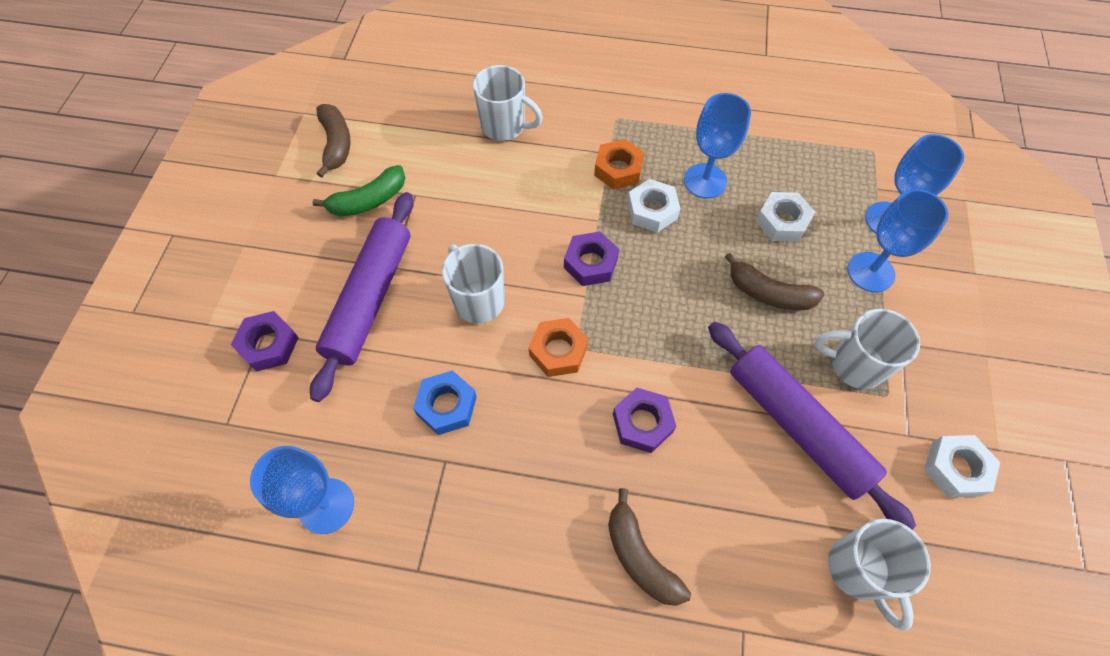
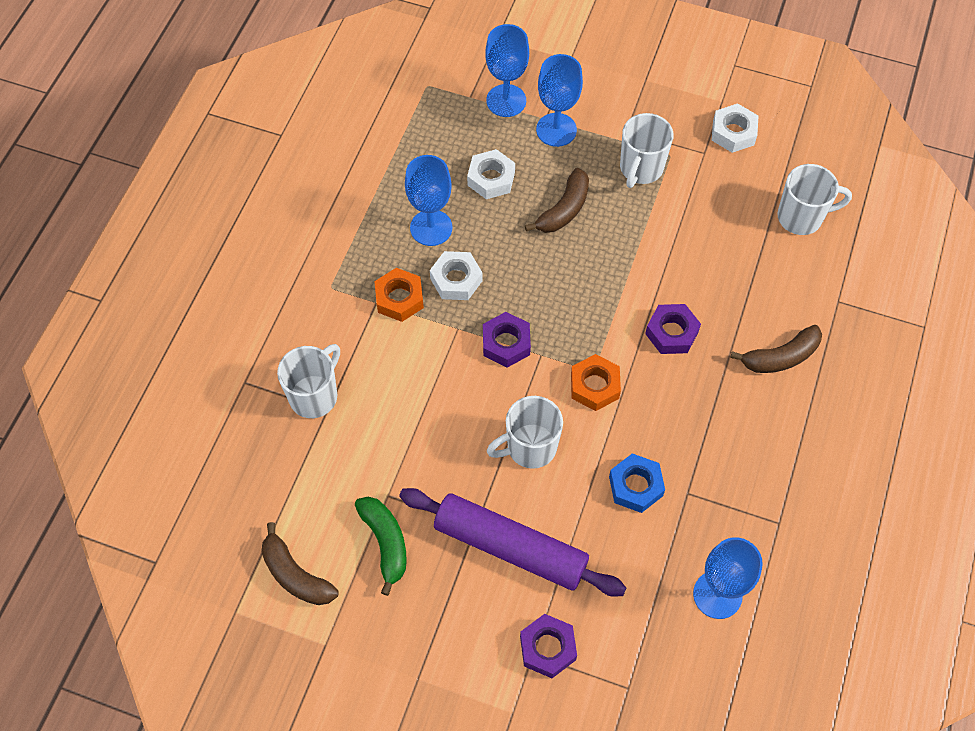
camera: 80 degrees left, 0 degrees up
brown banana [316,104,351,178] -> brown banana turned 135 degrees counterclockwise [261,522,338,605]
purple rolling pin [708,322,916,530] -> none

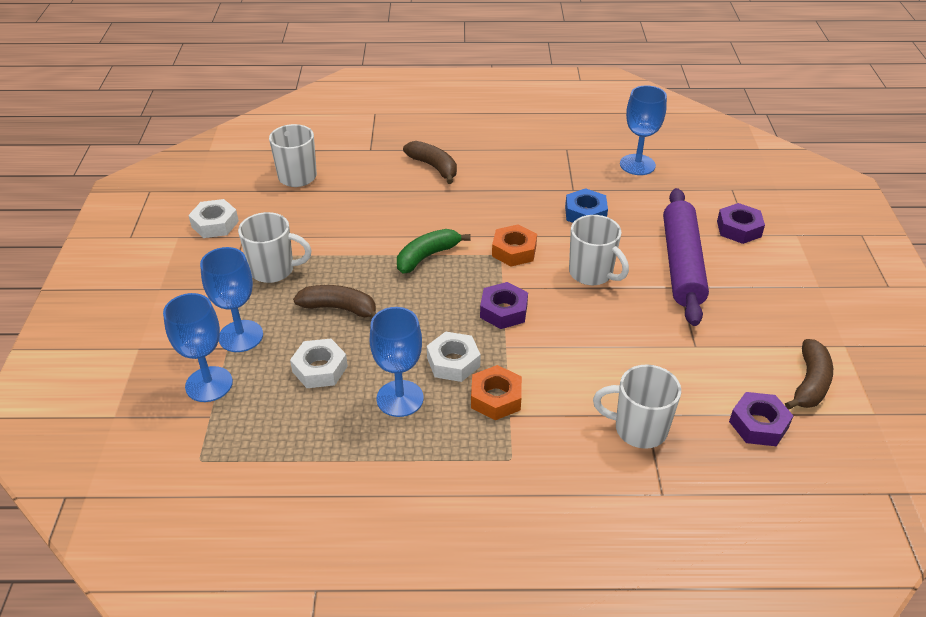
camera: 110 degrees left, 20 degrees down
green banana [355,497,407,596] -> green banana moved to [397,229,471,274]
purple nut [645,304,701,354] -> purple nut moved to [729,392,793,446]

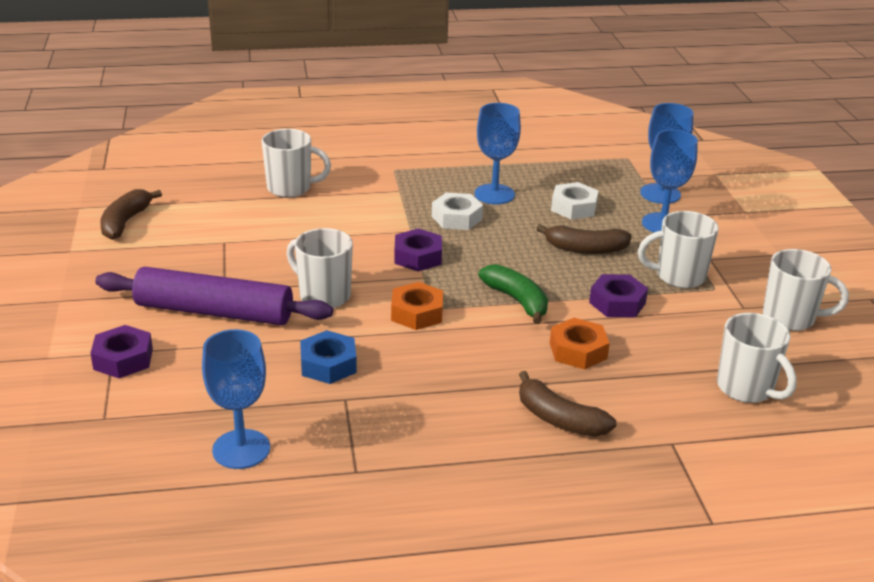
camera: 170 degrees right, 10 degrees down
white nut [188,199,239,238] -> white mug [763,249,849,331]
green banana [397,229,471,274] -> green banana turned 75 degrees counterclockwise [478,264,548,324]
orange nut [471,365,522,420] -> orange nut moved to [550,318,610,369]
purple rolling pin [663,188,709,326] -> purple rolling pin turned 75 degrees counterclockwise [95,267,333,325]
purple nut [729,392,793,446] -> purple nut moved to [589,274,648,317]

